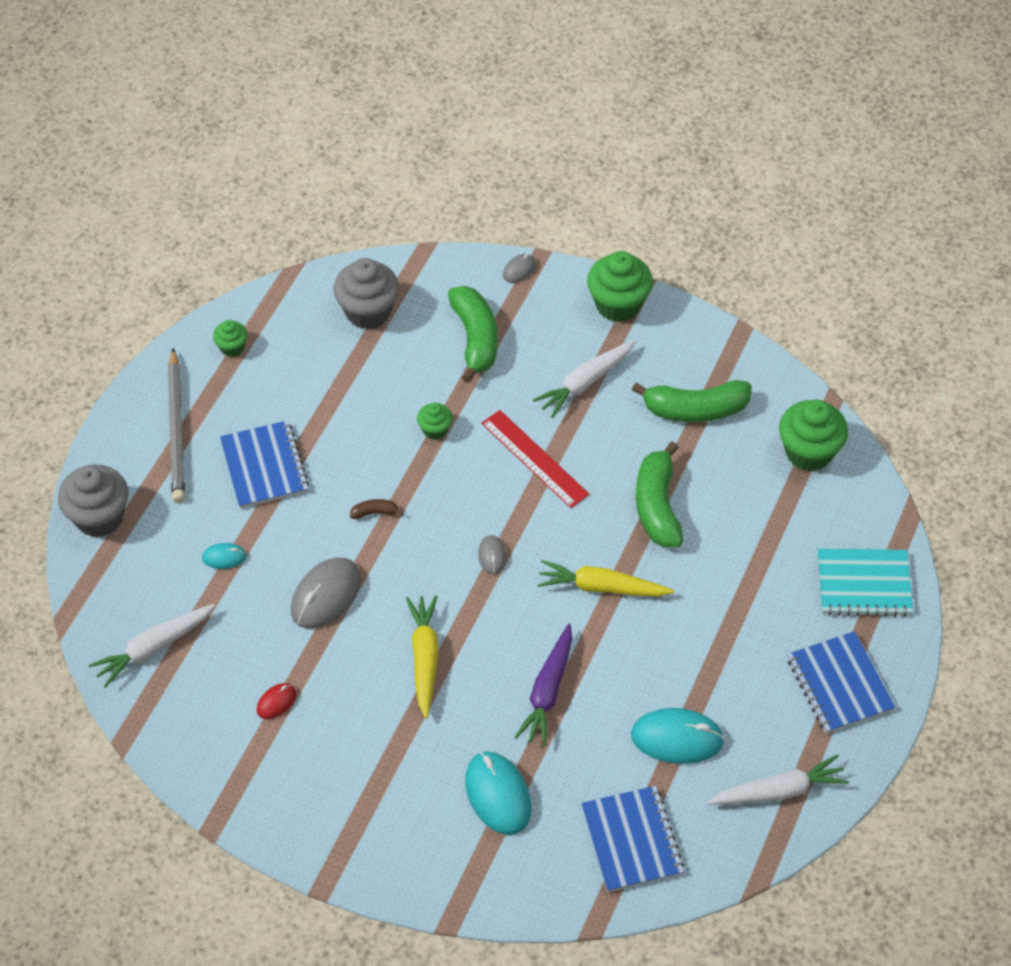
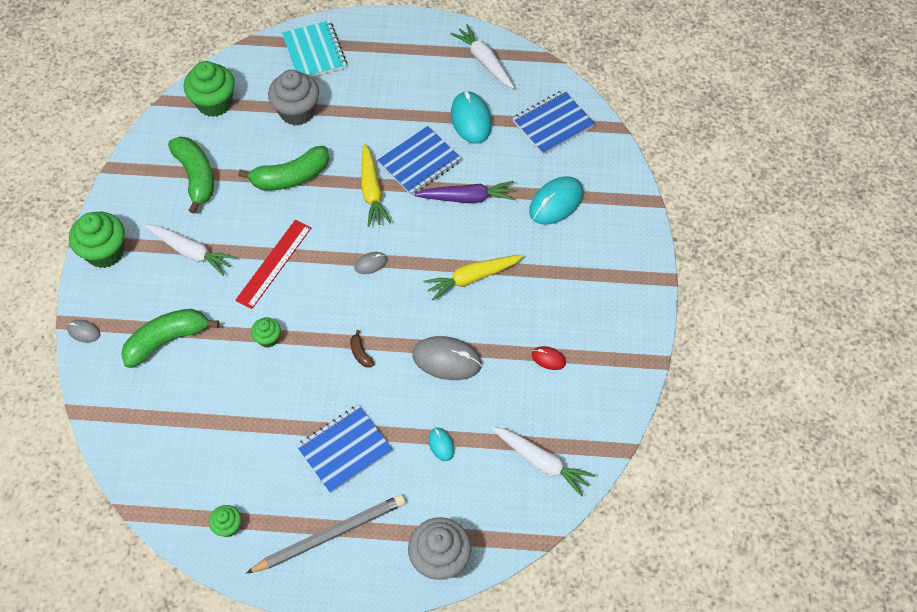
camera: 110 degrees left, 5 degrees up
grey cupcake [333,258,399,329] -> grey cupcake moved to [268,70,319,126]
blue notebook [787,631,895,734] -> blue notebook moved to [378,126,462,195]

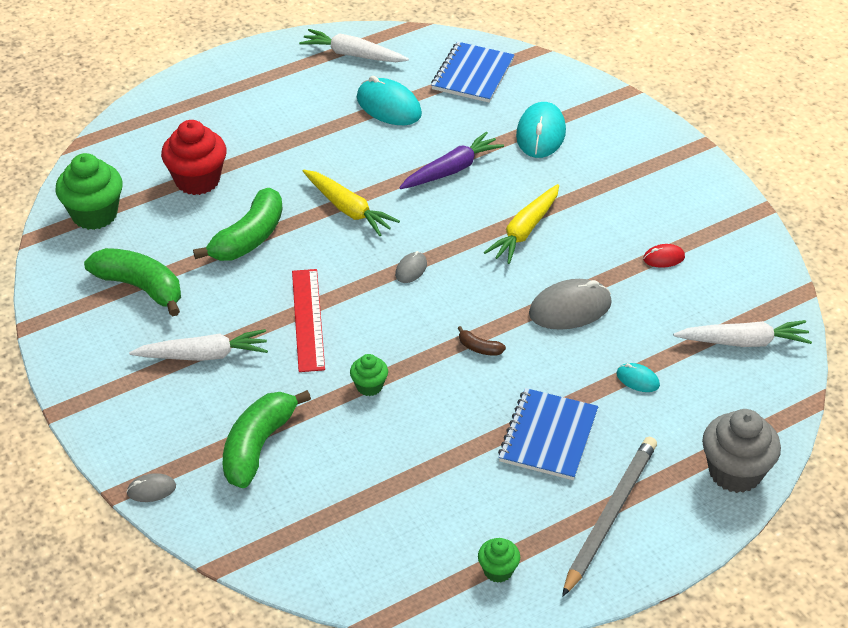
camera: 35 degrees left, 15 degrees down
green cupcake [69,212,125,268] -> none
grey cupcake [268,70,319,126] -> red cupcake [161,120,227,195]
turquoise notebook [282,21,347,77] -> none
blue notebook [378,126,462,195] -> none

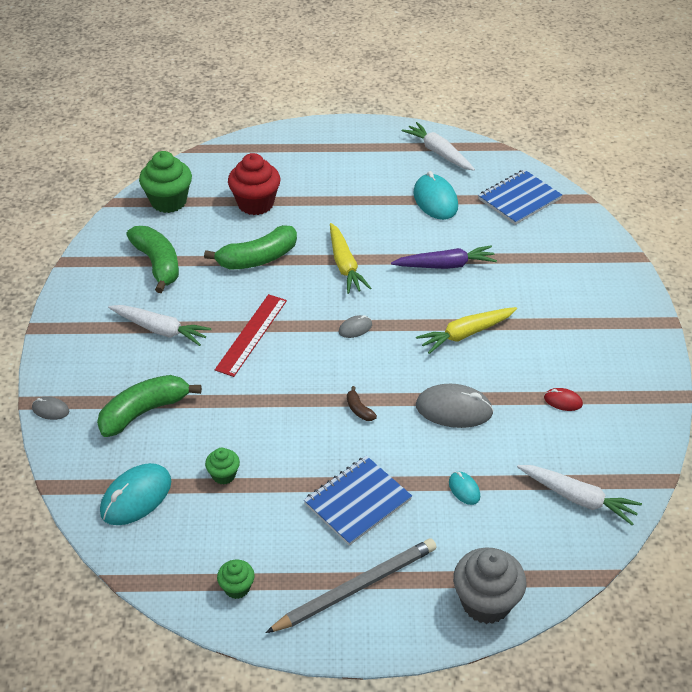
camera: 30 degrees right, 0 degrees up
green cupcake [350,354,388,396] -> green cupcake moved to [205,448,240,485]
turquoise mouse [516,102,566,158] -> turquoise mouse moved to [100,463,171,525]

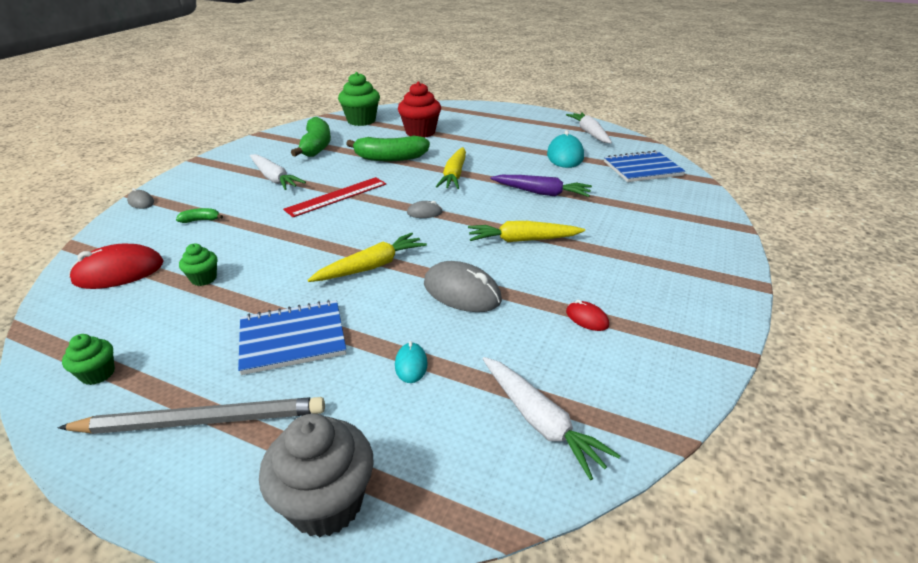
camera: 25 degrees right, 10 degrees down
green banana [97,375,202,437] -> green banana [176,208,223,223], size x0.43
turquoise mouse [100,463,171,525] -> red mouse [69,244,163,289]
brown banana [347,386,377,421] -> yellow carrot [308,233,427,282]

